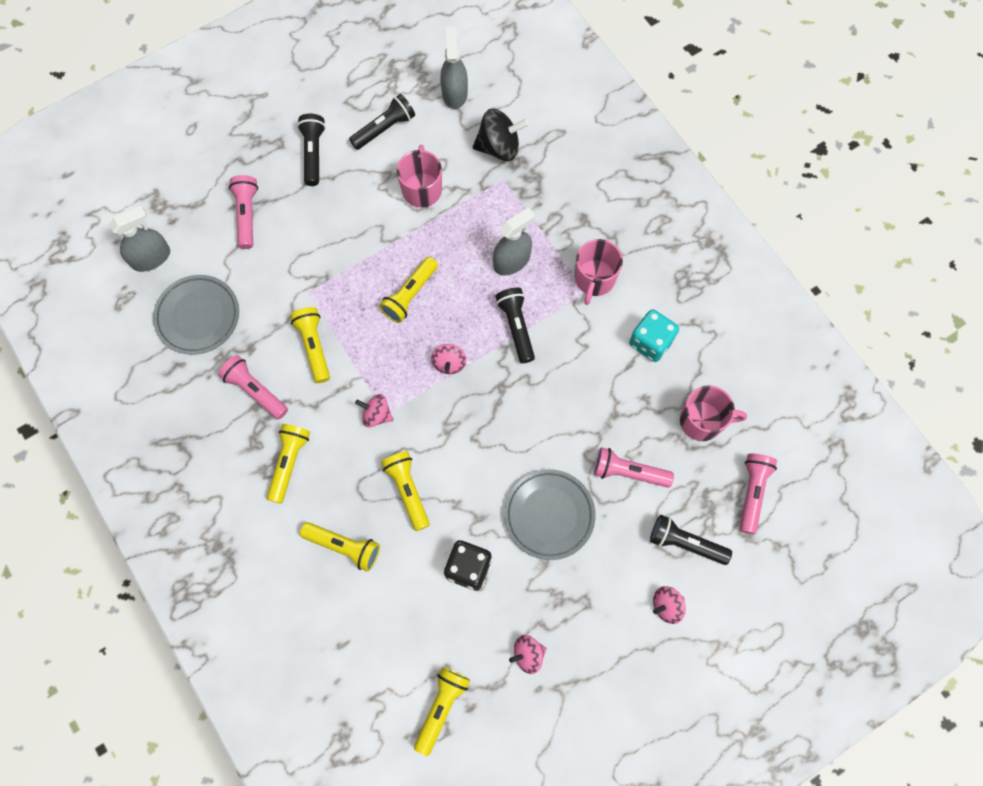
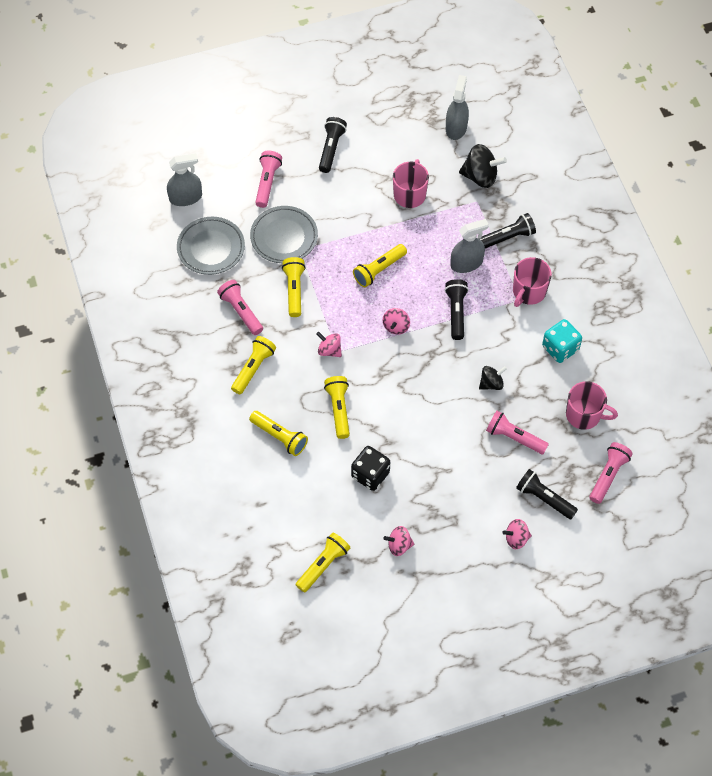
camera: 15 degrees right, 10 degrees down
black flashlight [349,94,415,150] -> black flashlight moved to [478,213,536,248]
grey plate [504,469,596,560] -> grey plate moved to [250,206,318,263]
none -> black spinning top [479,366,507,390]

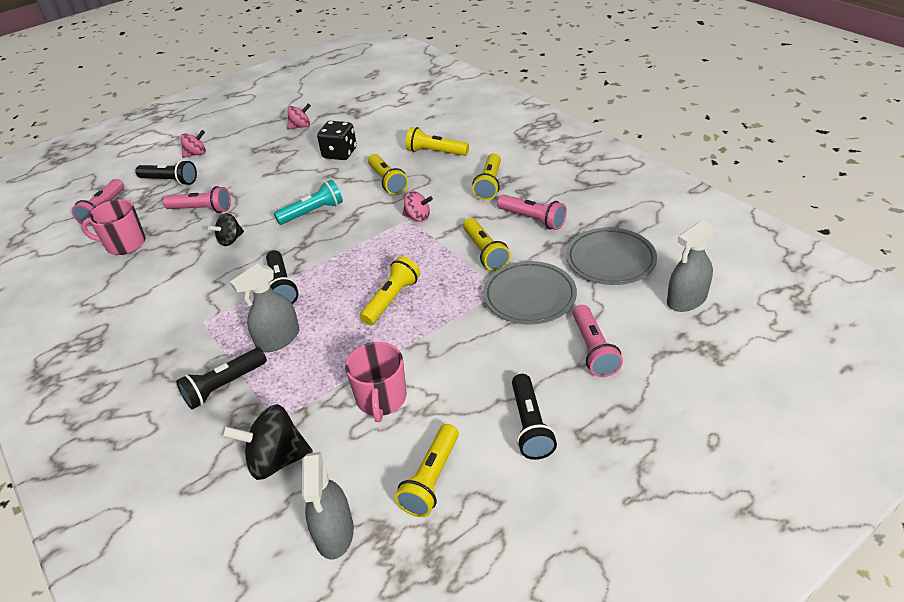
camera: 165 degrees right, 20 degrees down
yellow flashlight [296,532,350,593] -> yellow flashlight moved to [395,424,459,517]
pink spinning top [383,308,410,335] -> none
pink mug [513,257,552,307] -> none
turquoise dice [542,319,582,363] -> none
none -> turquoise flashlight [274,180,343,225]

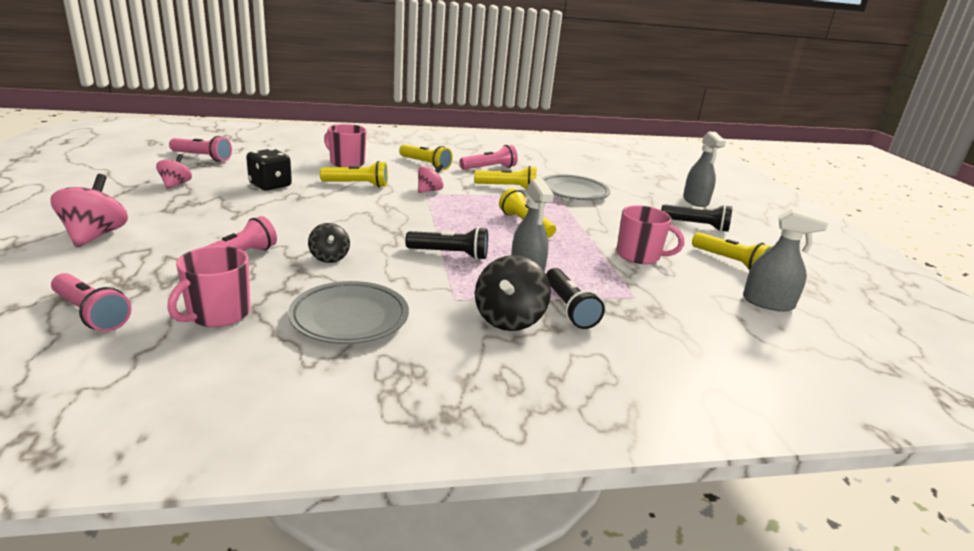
camera: 70 degrees left, 15 degrees down
black flashlight [135,160,197,186] -> none
pink spinning top [181,130,206,158] -> pink spinning top [50,174,128,247], size x1.64
black spinning top [222,404,313,480] -> black spinning top moved to [475,255,551,331]
turquoise flashlight [274,180,343,225] -> none
yellow flashlight [406,127,469,156] -> pink mug [324,124,367,167]
grey plate [566,227,657,285] -> grey plate moved to [288,281,409,344]
pink flashlight [573,305,623,377] -> pink flashlight moved to [169,136,232,162]
grey spray bottle [667,220,715,312] -> grey spray bottle moved to [683,132,726,207]

